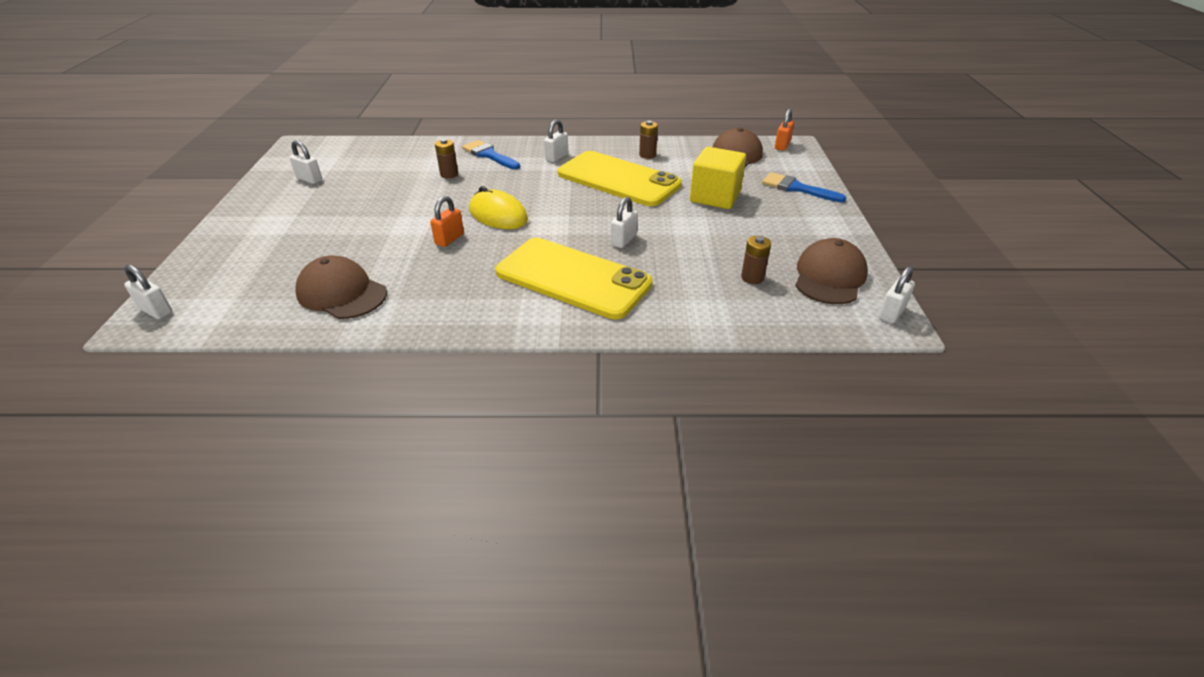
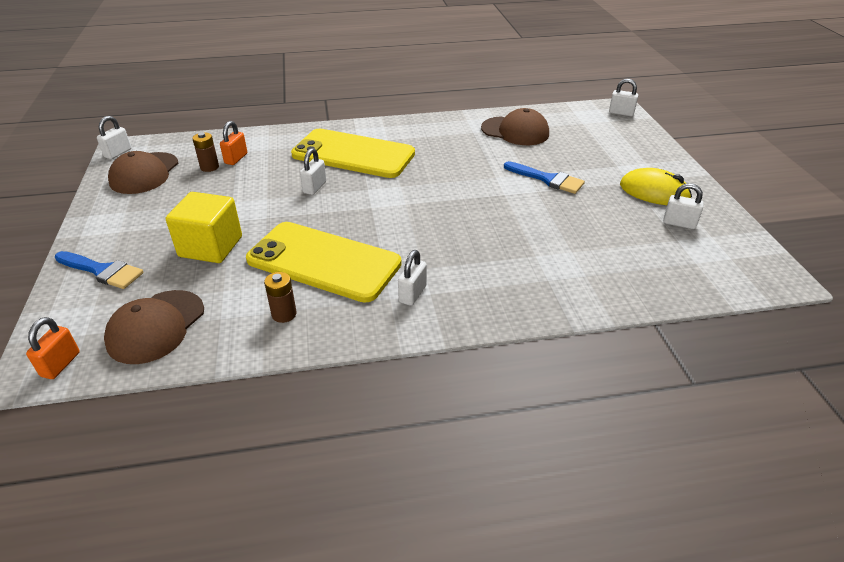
camera: 170 degrees right, 0 degrees up
orange padlock [430,196,464,247] -> orange padlock moved to [220,121,247,165]
brown battery [435,139,458,178] -> none
blue brush [462,140,520,170] -> blue brush moved to [504,161,585,194]
yellow mouse [469,186,528,229] -> yellow mouse moved to [620,168,692,205]

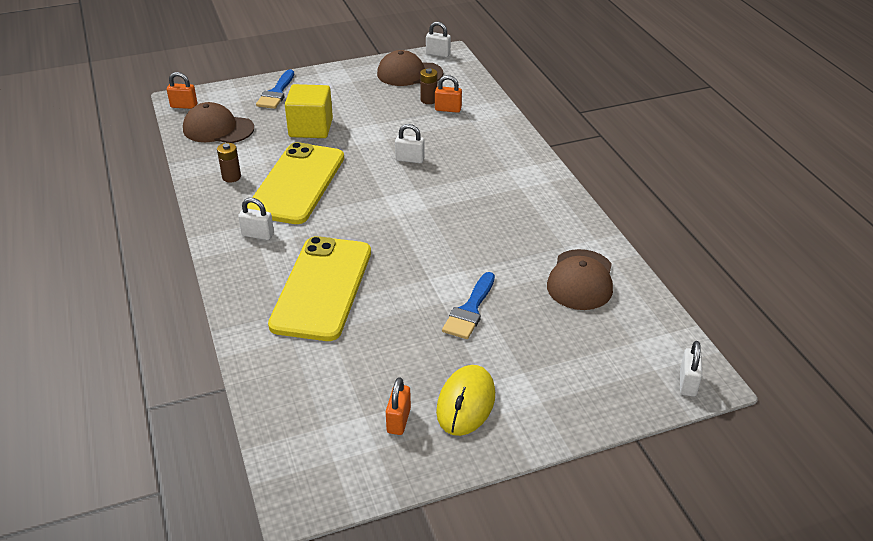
camera: 80 degrees right, 0 degrees up
yellow phone [291,129,415,178] -> yellow phone moved to [268,236,371,341]
white padlock [663,183,704,229] -> orange padlock [386,377,411,435]

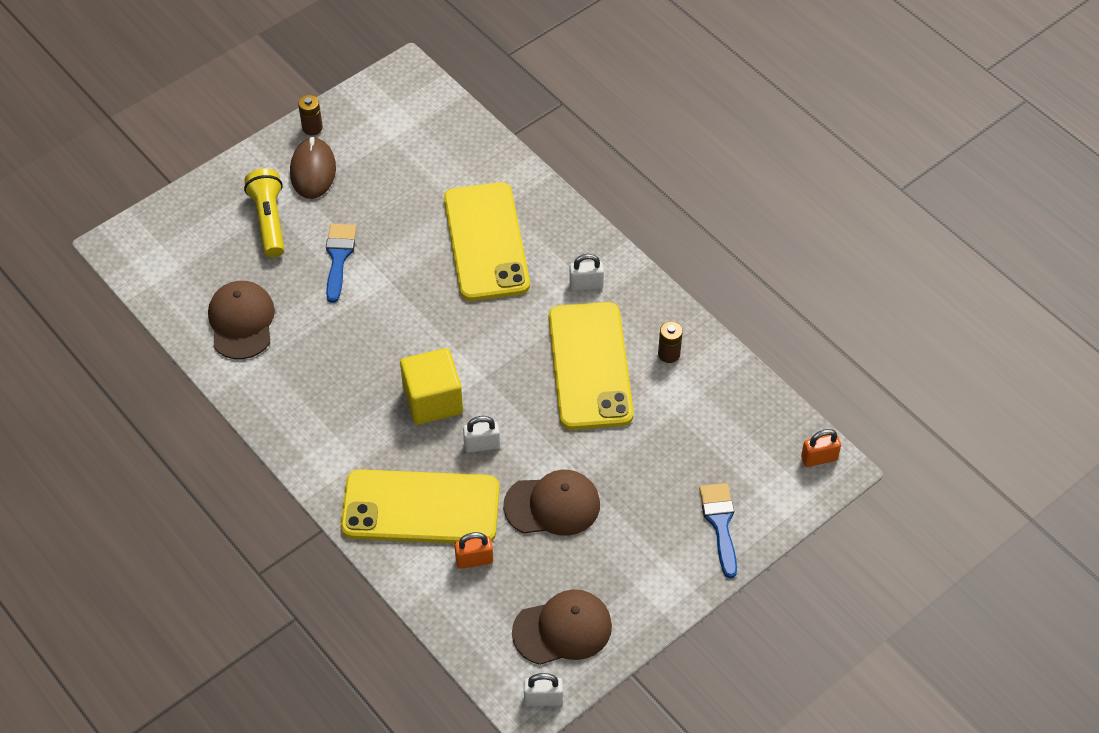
camera: 160 degrees right, 15 degrees up
brown cap [183,102,254,143] -> brown cap moved to [503,470,600,536]
yellow cube [285,84,333,138] -> yellow cube moved to [400,348,463,425]
orange padlock [386,377,411,435] -> none
brown battery [420,68,437,104] -> brown battery moved to [298,95,323,135]
yellow mouse [436,365,495,436] -> brown mouse [290,137,336,199]
white padlock [680,341,702,397] -> none
none -> yellow flashlight [244,168,284,257]
none -> yellow phone [341,469,499,543]

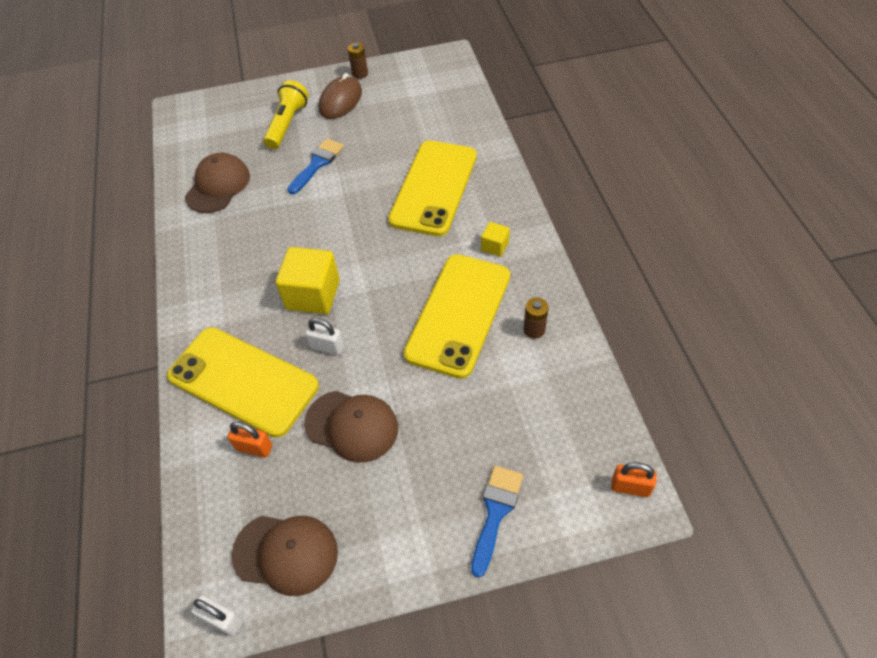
camera: 30 degrees right, 0 degrees up
white padlock [569,254,604,290] -> yellow cube [481,222,510,257]

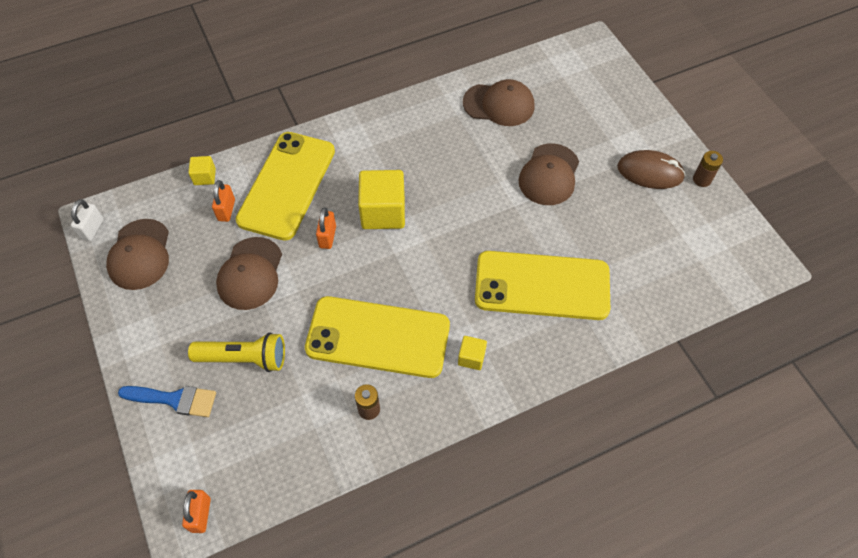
camera: 75 degrees right, 5 degrees up
yellow flashlight [263,80,309,149] -> yellow flashlight moved to [188,332,285,372]
blue brush [288,138,344,195] -> brown cap [519,143,579,205]
white padlock [305,318,344,355] -> orange padlock [316,207,336,249]
none -> yellow cube [188,156,216,185]

